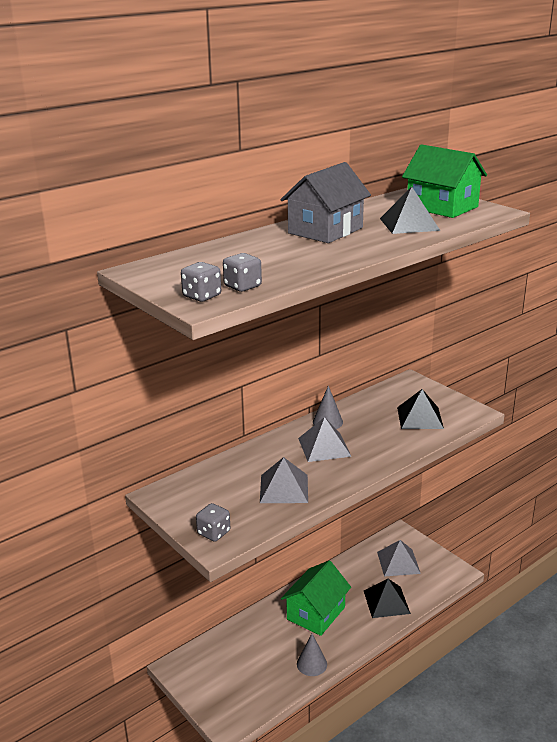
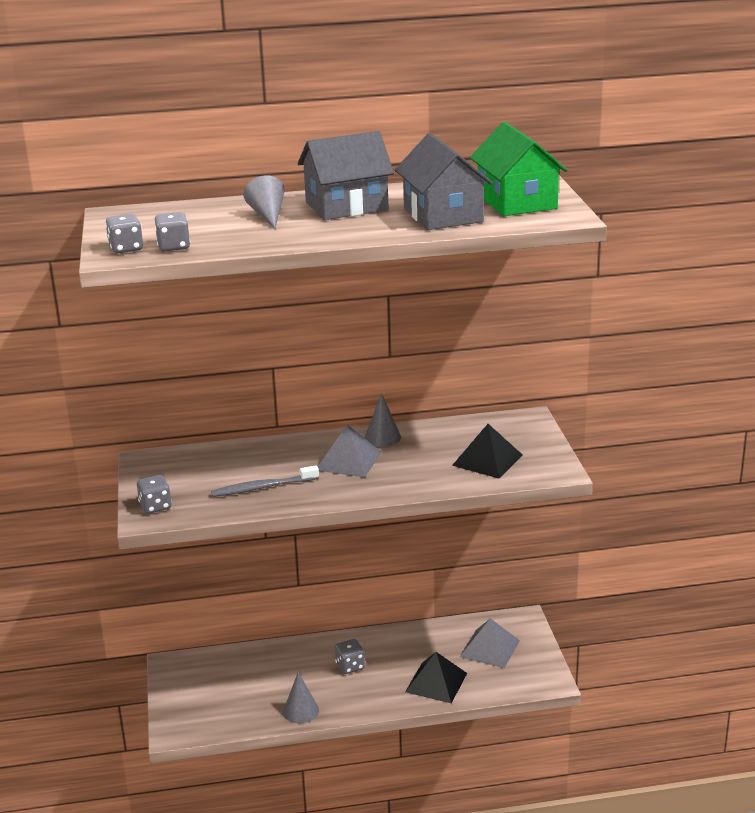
camera: 30 degrees right, 0 degrees up
grey pyramid [260,457,308,503] -> grey toothbrush [211,465,319,497]
green house [281,560,351,636] -> grey dice [335,639,365,674]
black pyramid [380,187,440,234] -> grey house [395,133,493,230]
none -> grey cone [244,175,285,228]

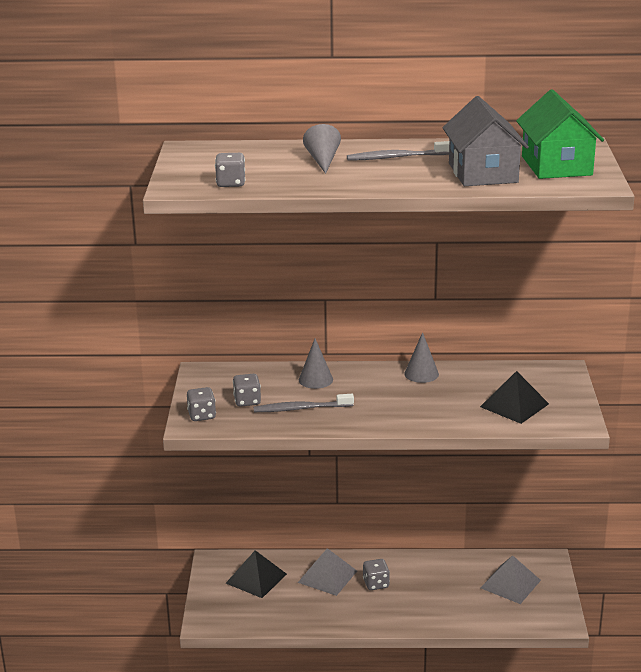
camera: 10 degrees right, 0 degrees up
grey dice [105,214,143,253] -> grey dice moved to [233,374,261,407]
grey cone [283,672,319,723] -> grey cone moved to [299,338,333,389]
grey house [298,131,394,220] -> grey toothbrush [347,141,449,161]
grey pyramid [318,425,381,478] -> grey pyramid moved to [298,548,357,596]
black pyramid [405,652,467,703] -> black pyramid moved to [226,550,287,598]

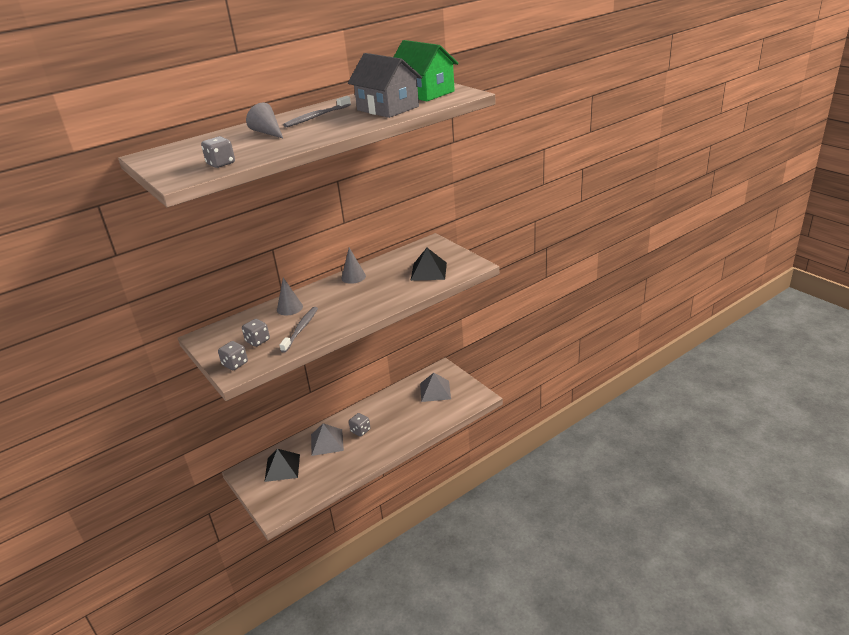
camera: 35 degrees left, 5 degrees up
grey toothbrush [254,394,354,412] -> grey toothbrush turned 150 degrees clockwise [279,307,318,353]

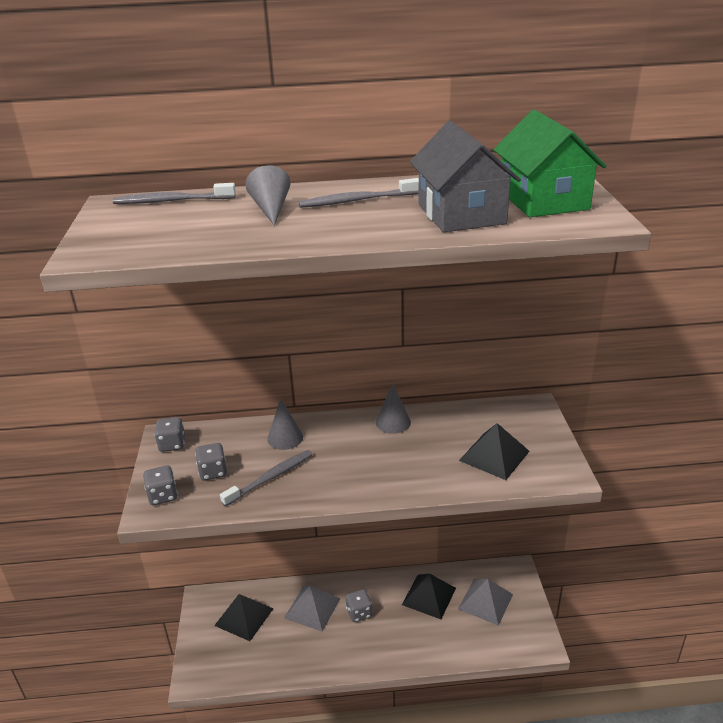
camera: 30 degrees right, 0 degrees up
grey dice [201,136,235,168] -> grey dice moved to [154,417,185,452]
none -> grey toothbrush [113,183,236,204]
none -> black pyramid [402,574,456,619]

